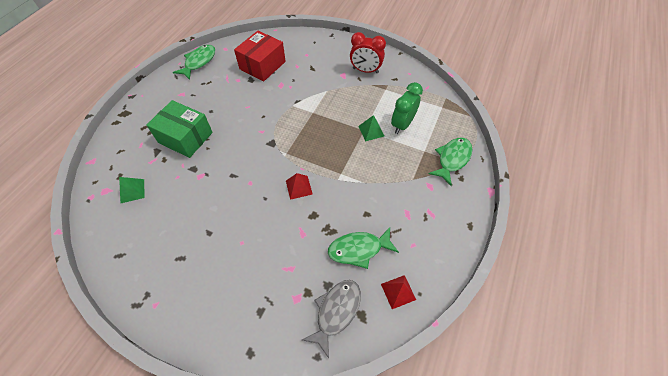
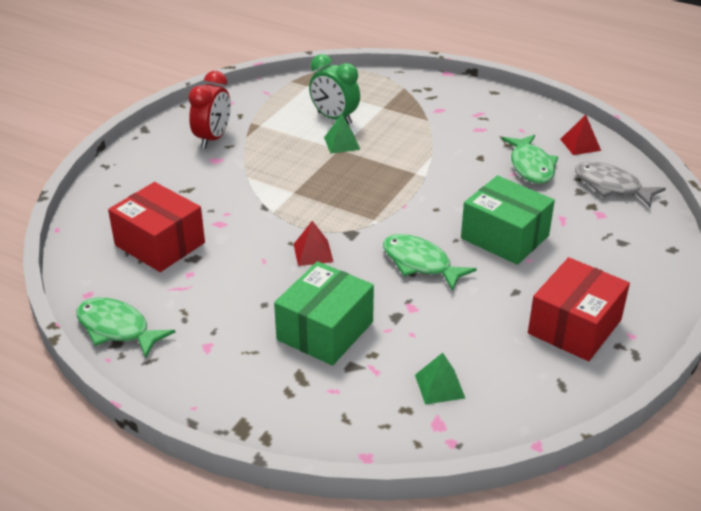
camera: 85 degrees left, 20 degrees down
red pyramid [286,173,313,200] -> red pyramid moved to [293,221,333,266]
green fish [428,137,472,186] -> green fish moved to [383,234,477,291]
none -> green box [461,175,555,265]
none -> red box [528,257,630,361]

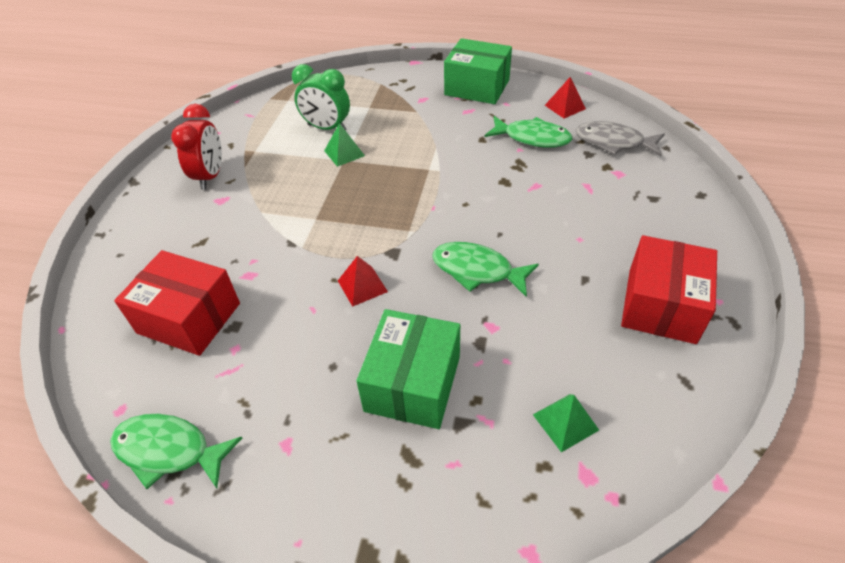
camera: 15 degrees left, 10 degrees up
green box [461,175,555,265] -> green box moved to [444,38,512,104]
green fish [502,134,558,184] -> green fish turned 45 degrees counterclockwise [485,116,572,148]

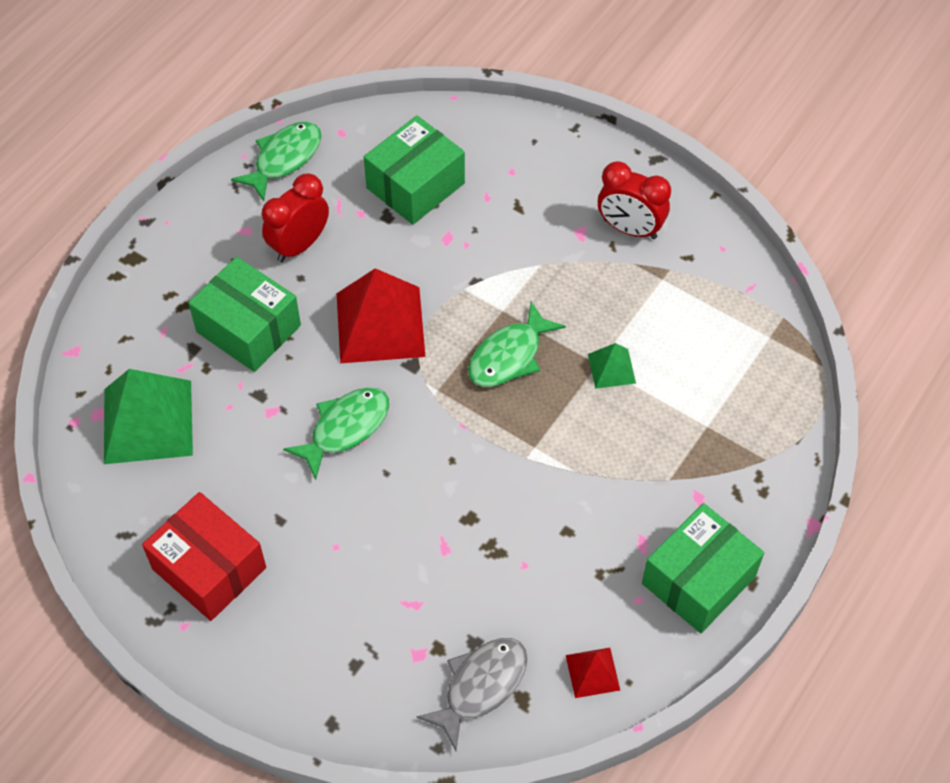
camera: 110 degrees right, 10 degrees up
red box [114,250,240,356] -> green box [364,115,465,225]
green clock [292,64,350,131] -> none
red pyramid [338,256,388,307] -> red pyramid [337,268,425,363], size x2.07
green fish [485,116,572,148] -> green fish moved to [468,301,566,387]
green pyramid [533,394,599,452] -> green pyramid [104,369,193,464], size x2.07
none -> red clock [262,174,329,262]

